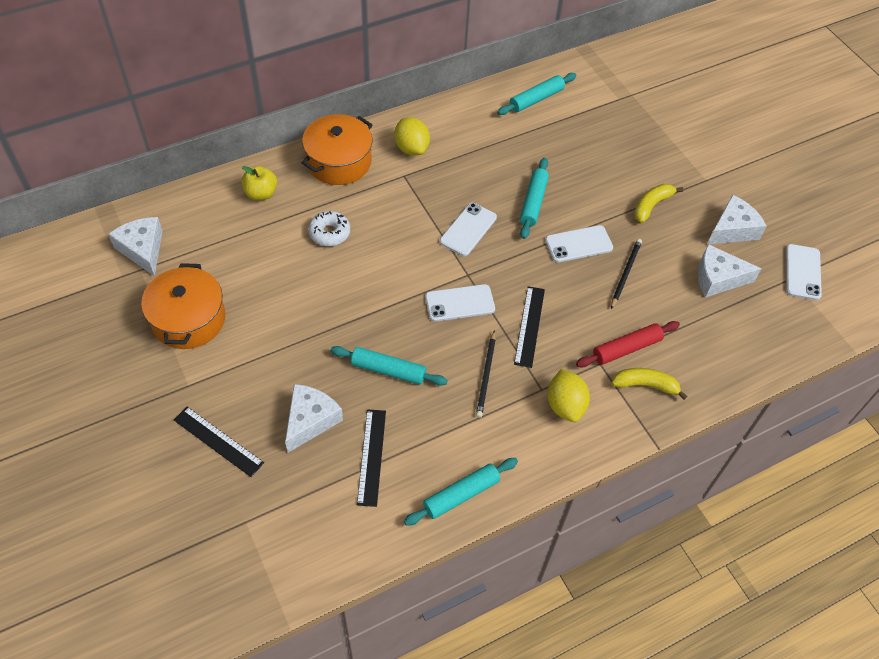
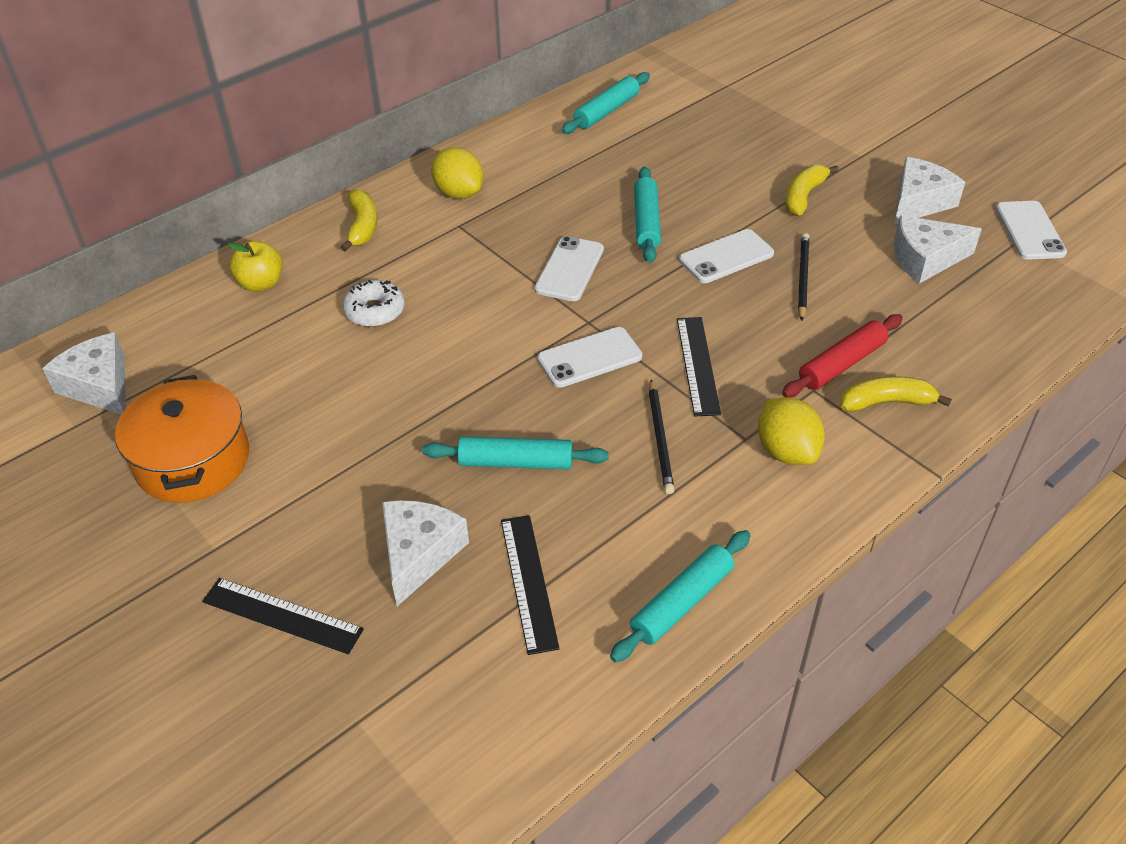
camera: 10 degrees left, 10 degrees down
orange pot [302,114,373,185] -> yellow banana [341,189,377,251]

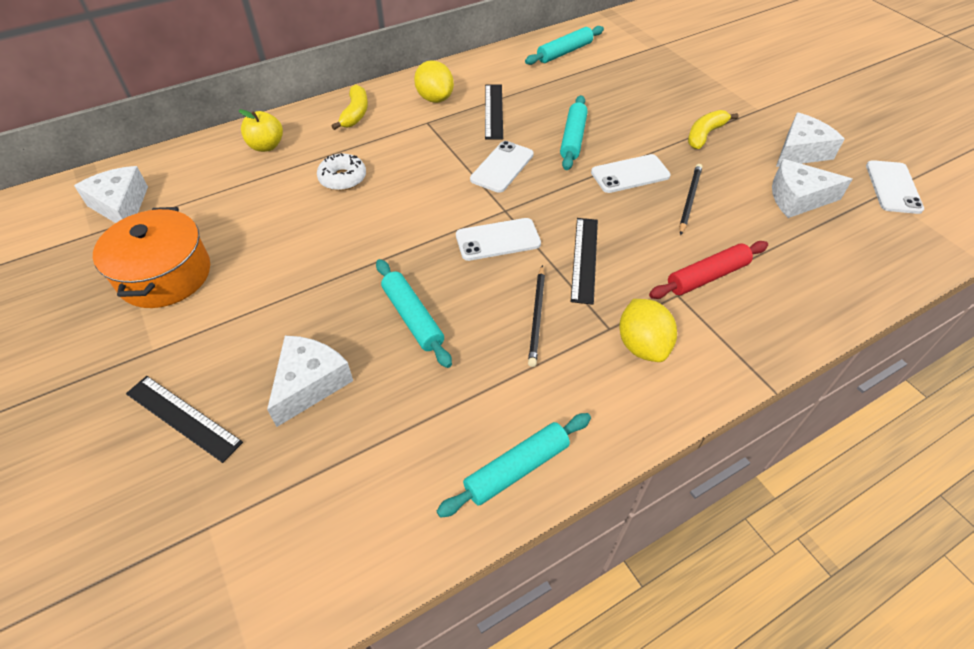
camera: 10 degrees right, 5 degrees up
turquoise rolling pin [423,437,609,469] -> turquoise rolling pin turned 45 degrees clockwise [376,259,452,368]
black ruler [501,515,560,655] -> black ruler moved to [485,85,503,140]
yellow banana [841,376,952,412] -> none

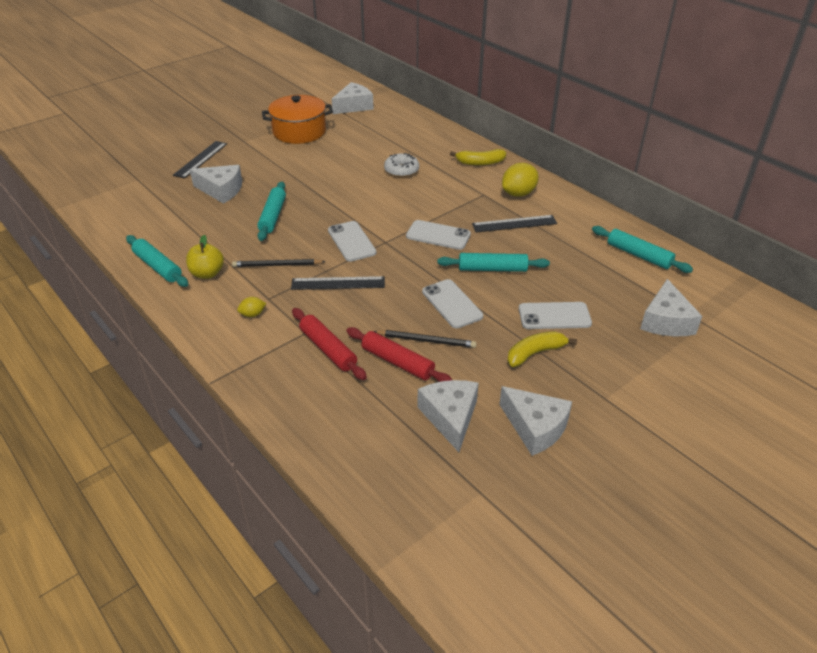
camera: 80 degrees right, 10 degrees down
yellow apple [239,109,283,152] -> yellow apple moved to [186,235,224,279]
turquoise rolling pin [376,259,452,368] -> turquoise rolling pin turned 45 degrees counterclockwise [257,182,286,241]
yellow lemon [619,299,677,362] -> yellow lemon [237,297,266,317], size x0.51
yellow banana [688,110,738,149] -> yellow banana turned 60 degrees counterclockwise [507,331,577,367]
white phone [866,160,924,214] -> white phone moved to [519,302,592,329]
none -> red rolling pin [346,327,452,382]
none -> white cheese [640,279,702,336]

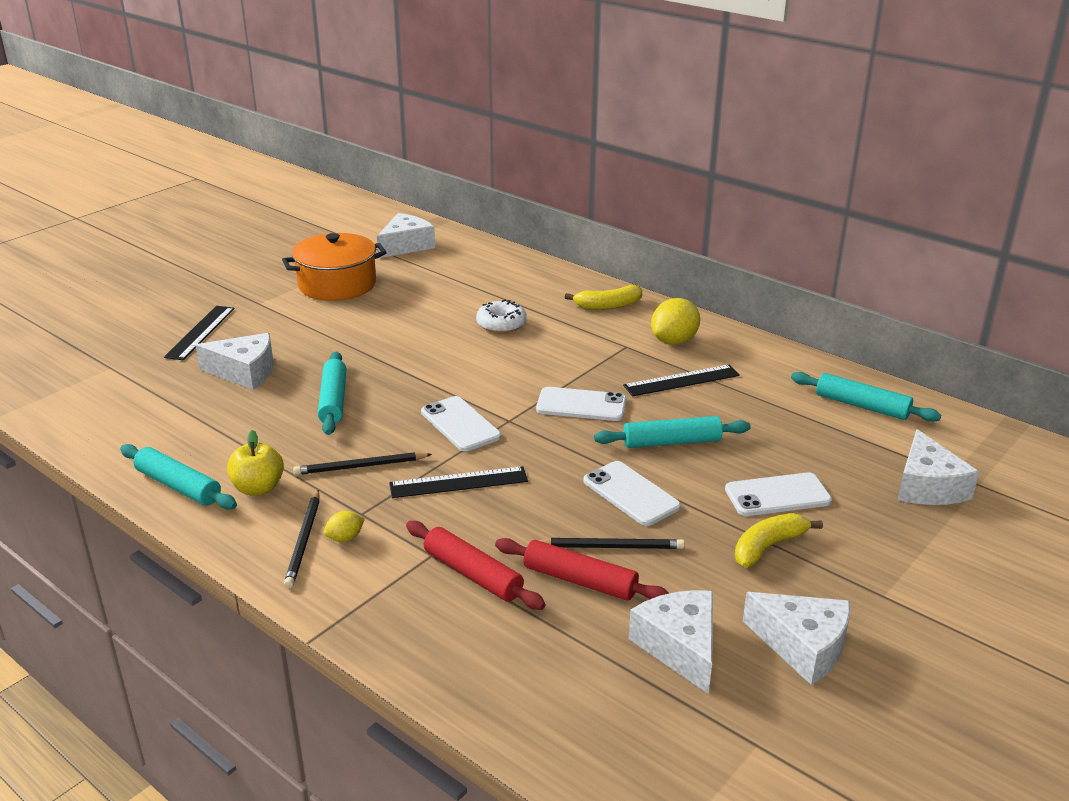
camera: 10 degrees left, 10 degrees down
none -> black pencil [284,490,320,588]

